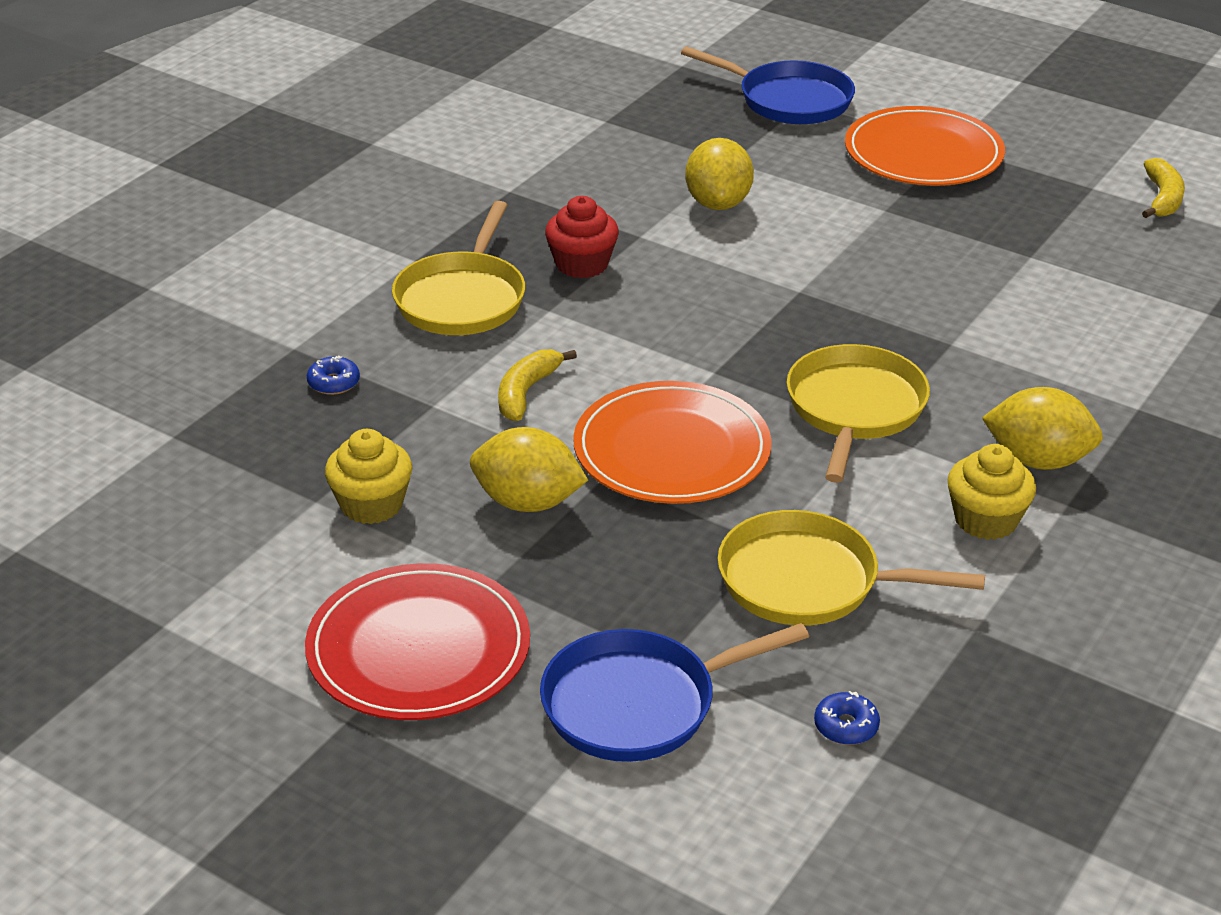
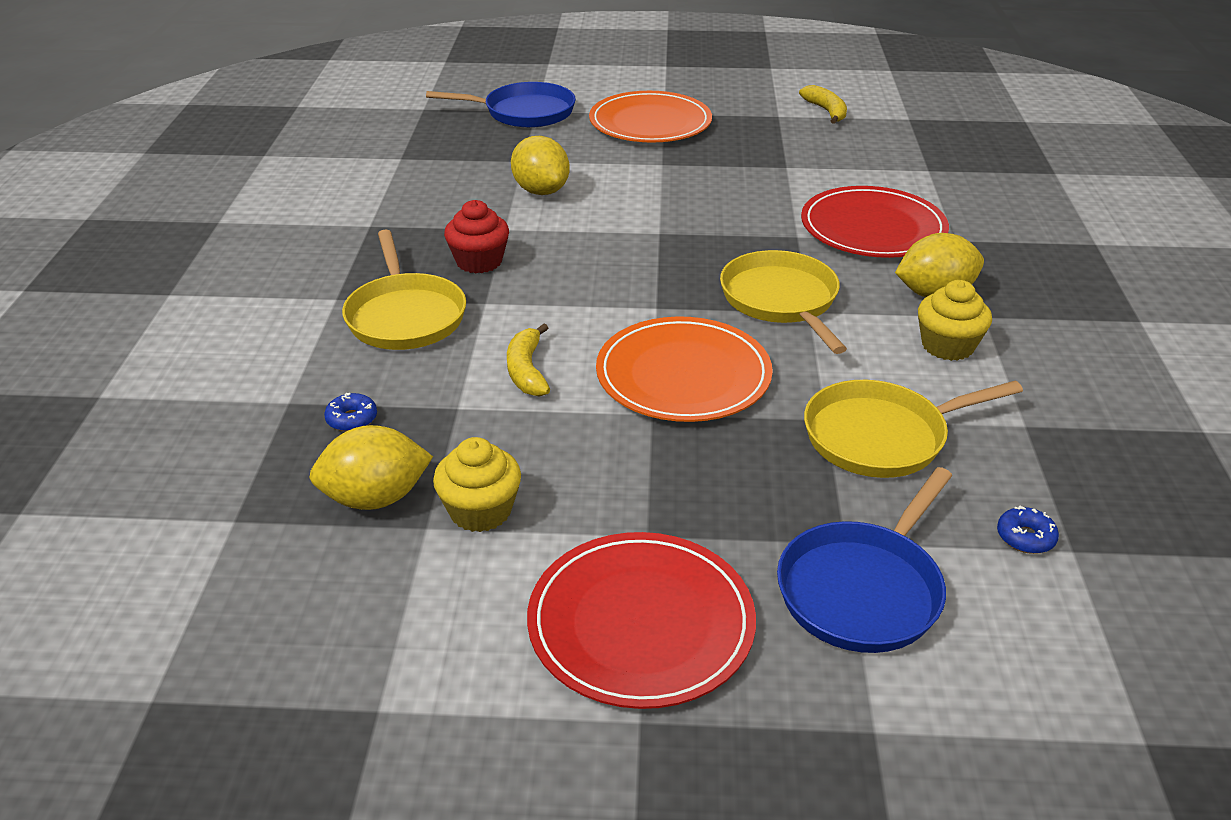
camera: 30 degrees left, 0 degrees up
yellow lemon [470,427,588,512] -> yellow lemon moved to [309,425,433,510]
none -> red plate [801,186,949,258]

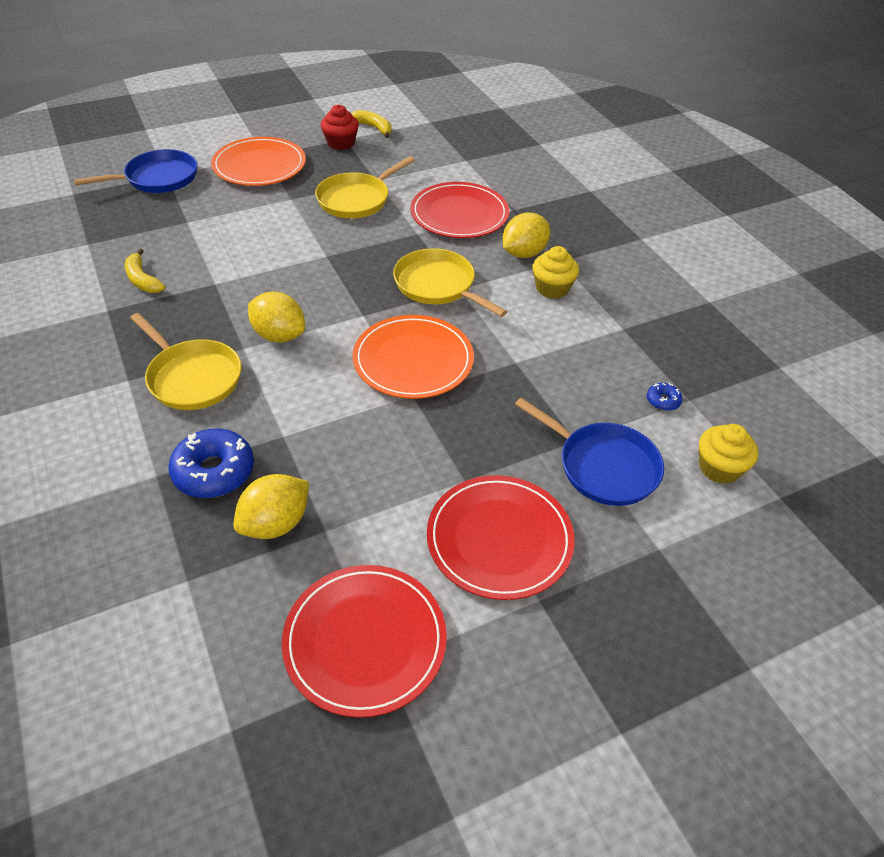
camera: 30 degrees left, 10 degrees up
blue donut [324,393,377,432] -> blue donut [168,429,254,498], size x2.12
yellow cupcake [433,437,521,532] -> yellow cupcake moved to [699,424,758,484]
red cupcake [444,200,509,273] -> red cupcake moved to [321,104,359,150]
yellow banana [507,324,550,397] -> yellow banana moved to [125,249,165,293]
yellow lemon [511,136,570,195] -> yellow lemon moved to [248,292,305,342]
blue pan [777,467,952,653] -> blue pan turned 60 degrees counterclockwise [515,398,664,506]
yellow pan [804,380,1023,478] -> yellow pan moved to [315,156,415,218]
none -> red plate [282,565,447,718]

